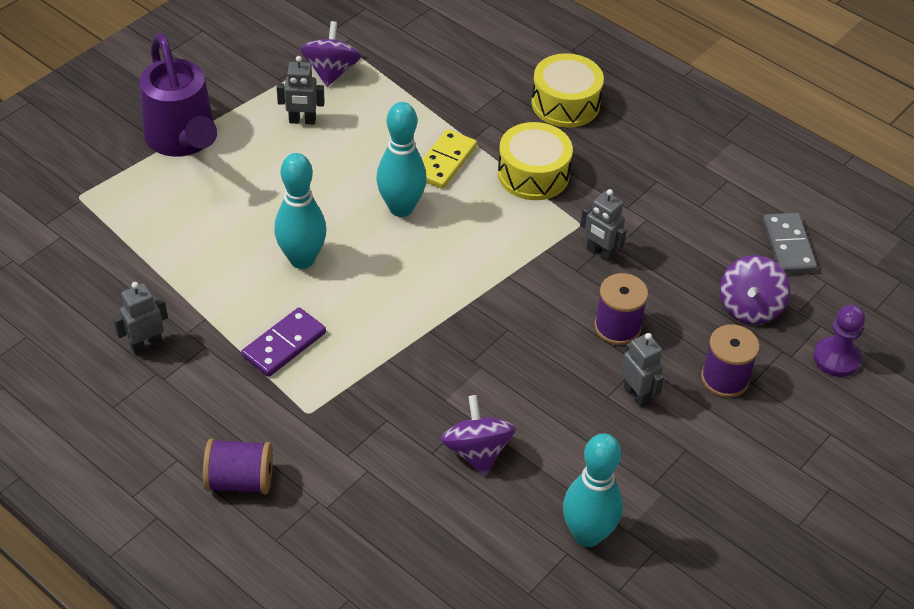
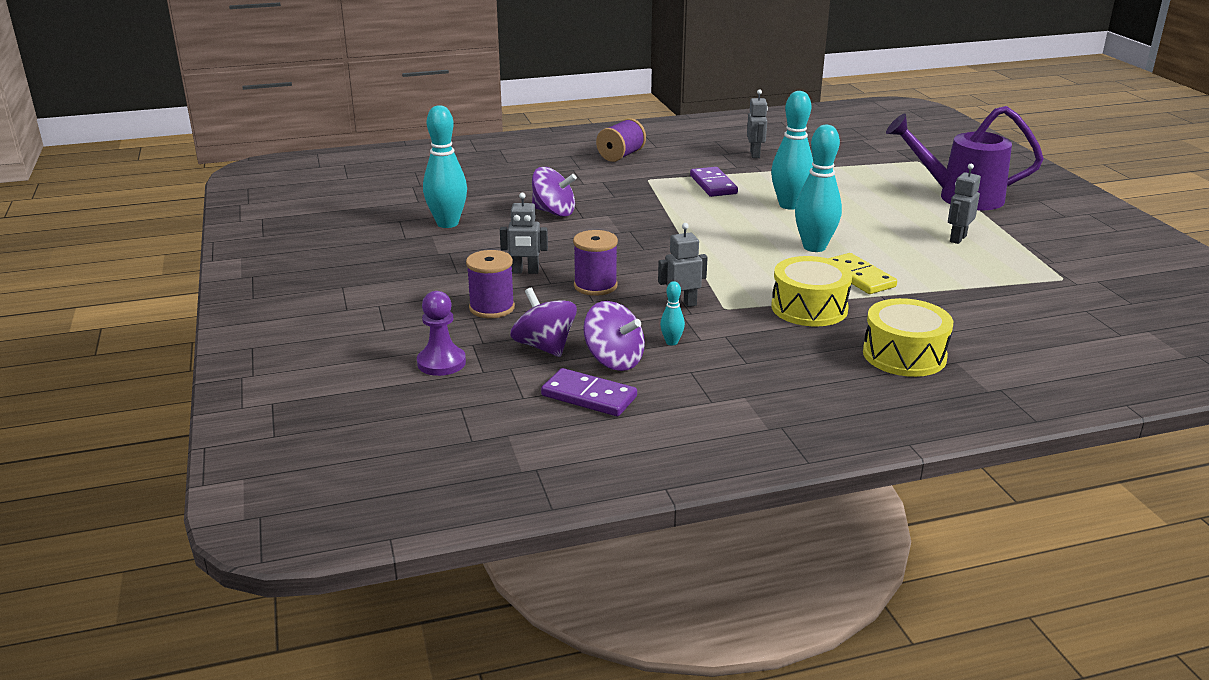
camera: 125 degrees right, 20 degrees down
purple spinning top [301,21,361,87] -> purple spinning top moved to [583,301,645,371]
grey domino [763,213,817,274] -> purple domino [541,368,637,416]
none -> turquoise bowling pin [660,281,685,345]

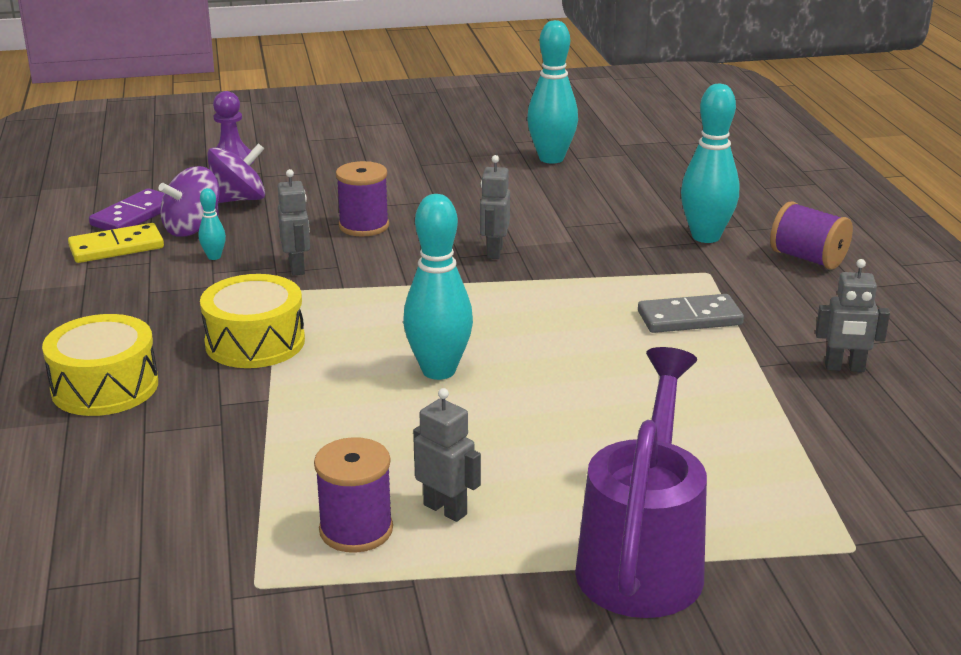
camera: 95 degrees right, 0 degrees up
purple spool [466,250,515,318] -> purple spool moved to [314,437,393,553]
grey robot [500,193,548,274] -> grey robot moved to [480,155,510,259]
purple spinning top [532,167,577,217] -> none
purple domino [690,167,738,197] -> grey domino [638,294,744,333]
turquoise bowling pin [771,91,813,210] -> turquoise bowling pin moved to [681,84,739,243]
yellow domino [828,253,897,294] -> yellow domino moved to [68,223,164,263]

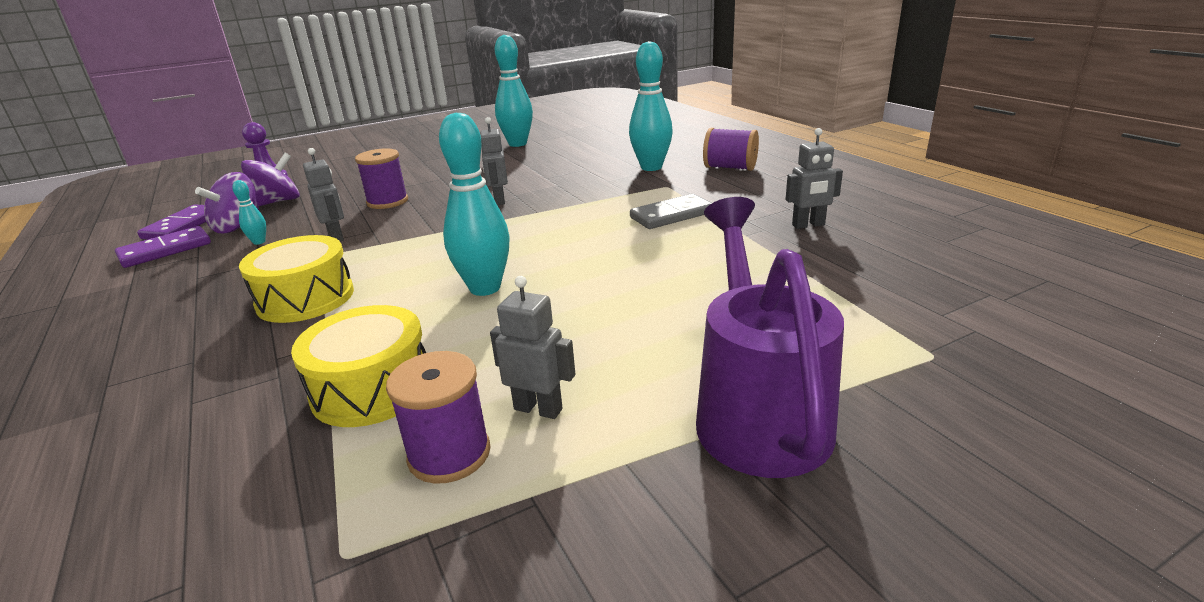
camera: 15 degrees left, 0 degrees up
yellow drum [42,314,158,416] -> yellow drum moved to [291,305,426,427]
yellow domino [68,223,164,263] -> purple domino [115,226,211,268]

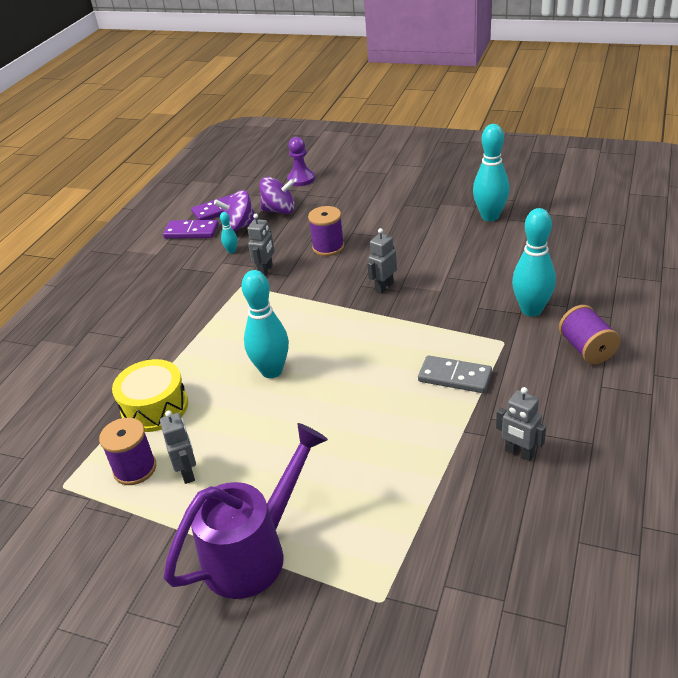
camera: 50 degrees right, 10 degrees up
yellow drum [239,235,354,323] -> none

